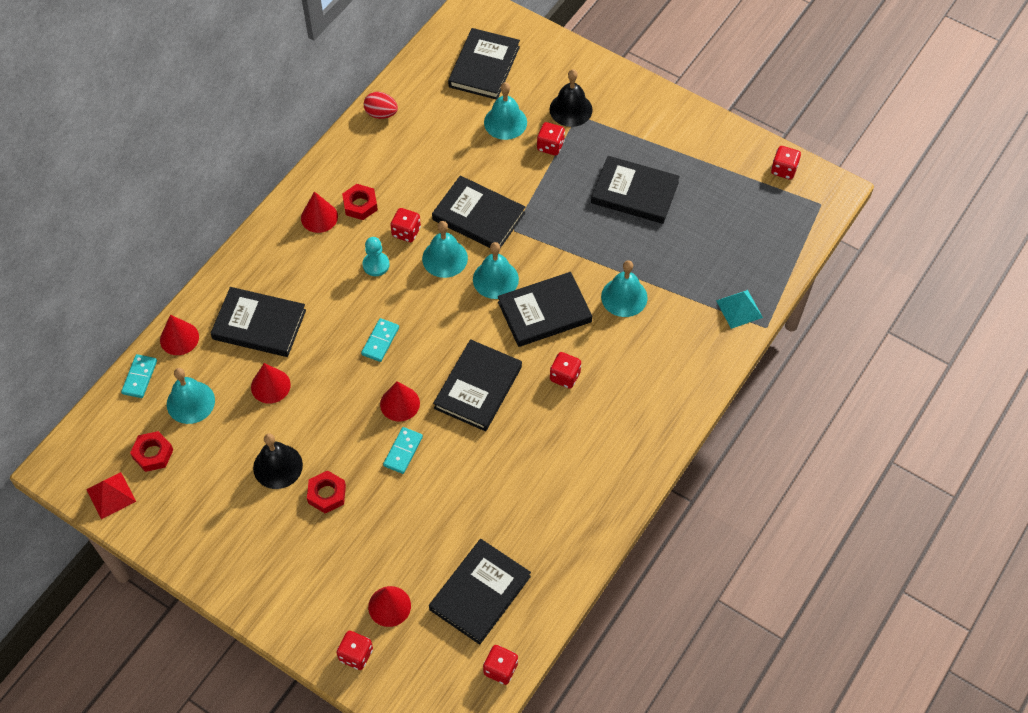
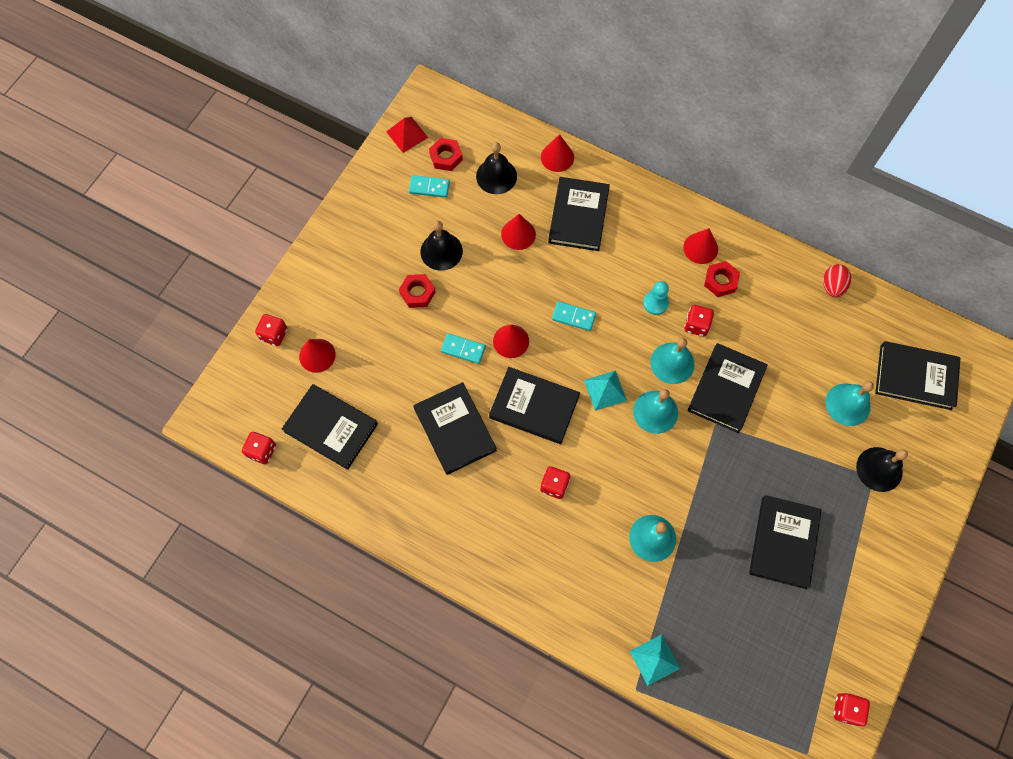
camera: 85 degrees right, 10 degrees up
turquoise domino [121,354,157,398] -> turquoise domino moved to [409,175,450,198]
turquoise bell [167,368,215,424] -> black bell [476,142,517,194]
black book [498,272,592,347] -> black book moved to [414,382,497,475]
red dice [537,122,565,155] -> none
none -> turquoise pyramid [584,371,627,411]

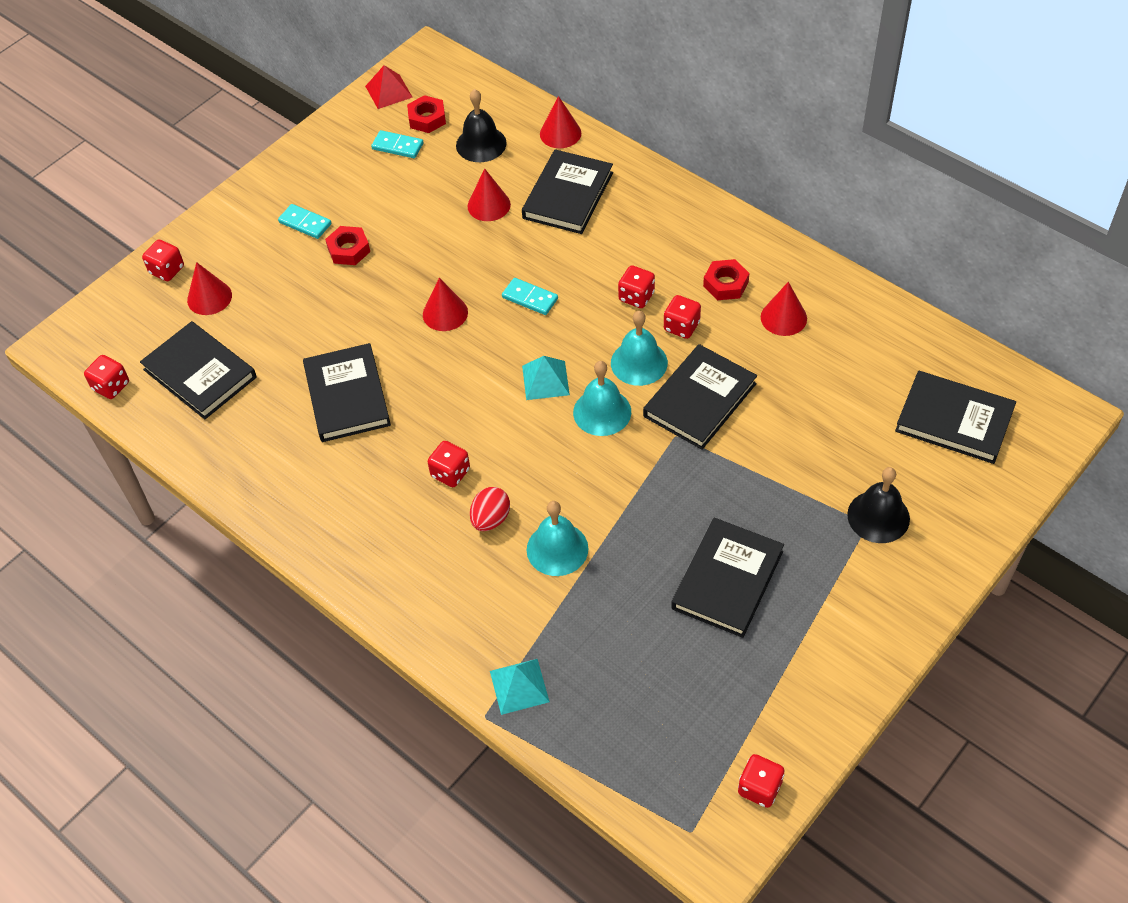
camera: 15 degrees right, 15 degrees down
black bell [420,221,463,271] -> none
turquoise domino [441,333,486,364] -> turquoise domino moved to [278,204,331,239]
black book [489,367,580,444] -> none
turquoise pawn [643,281,669,315] -> red dice [618,265,655,308]
red cone [683,228,718,264] -> red cone moved to [761,282,807,336]
red egg [823,264,851,297] -> red egg moved to [470,487,510,531]
turquoise bell [825,381,874,426] -> none

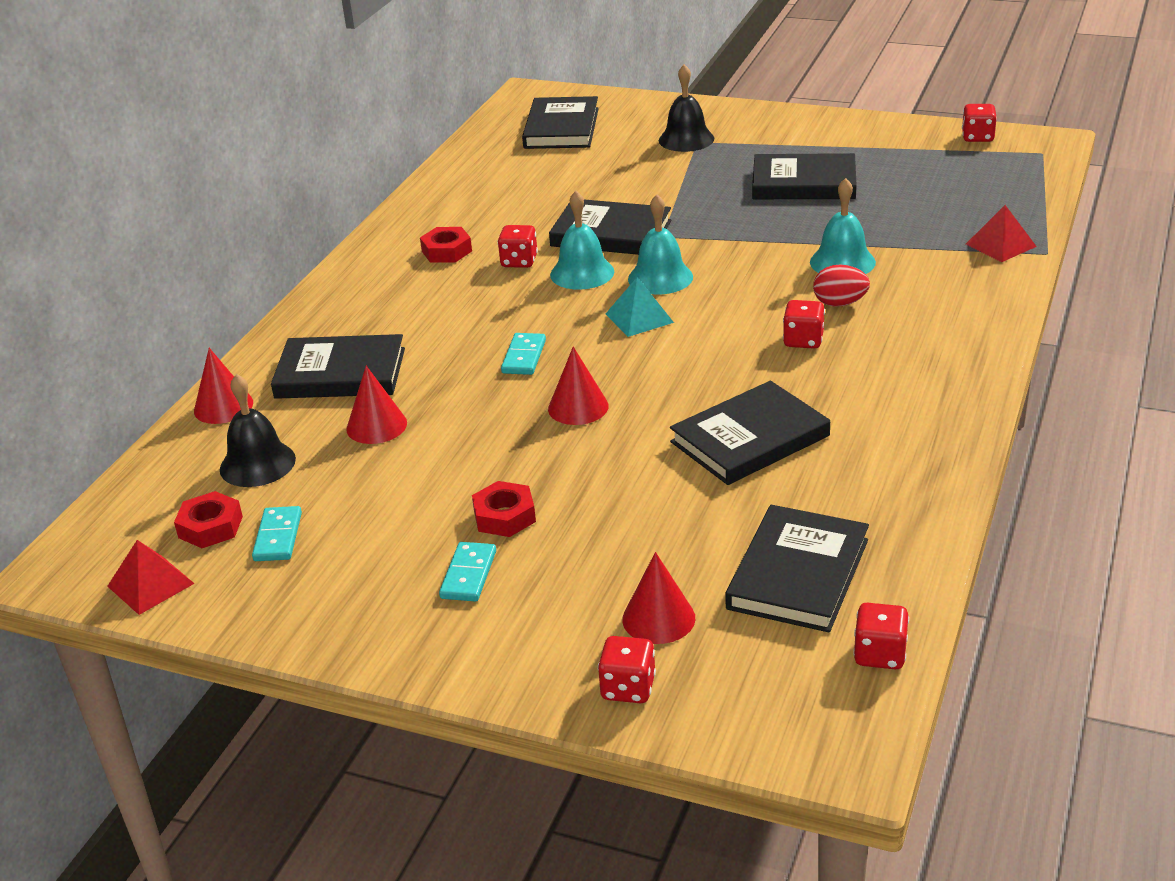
camera: 110 degrees left, 20 degrees down
turquoise pyramid [490,659,550,715] -> red pyramid [966,205,1037,262]
red dice [618,265,655,308] -> none
red cone [761,282,807,336] -> none

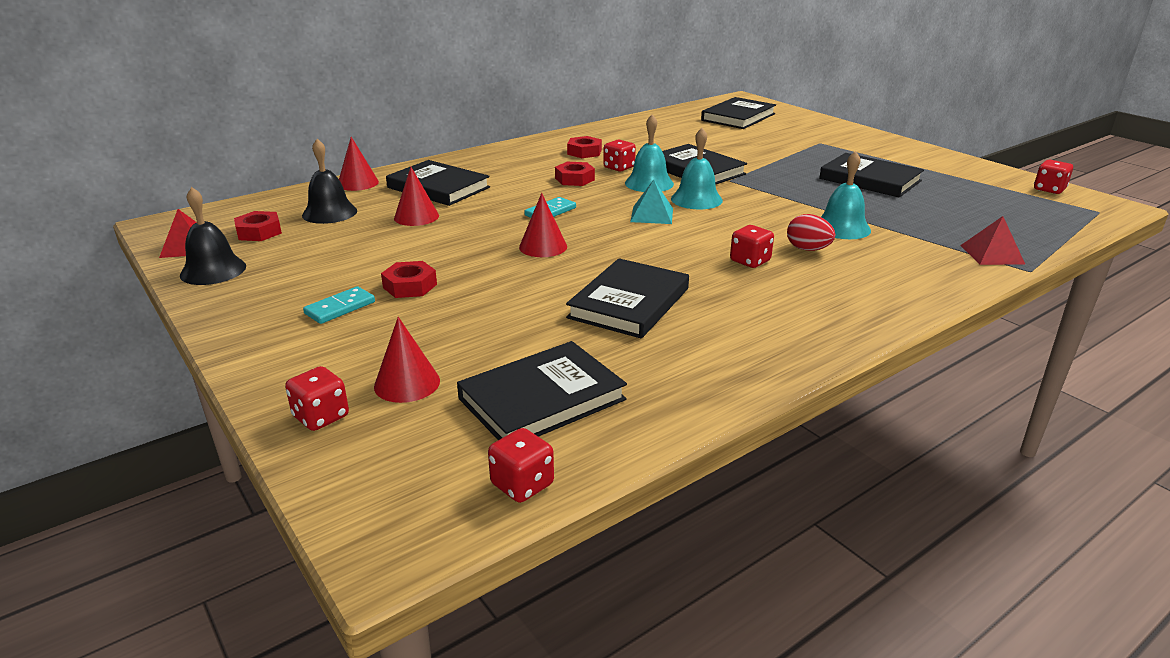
camera: 30 degrees right, 5 degrees down
turquoise domino [252,506,302,561] -> none
black bell [659,64,714,152] -> black bell moved to [180,187,246,285]
black book [670,381,830,485] -> black book turned 60 degrees counterclockwise [566,258,689,339]
none -> red nut [555,162,595,186]

